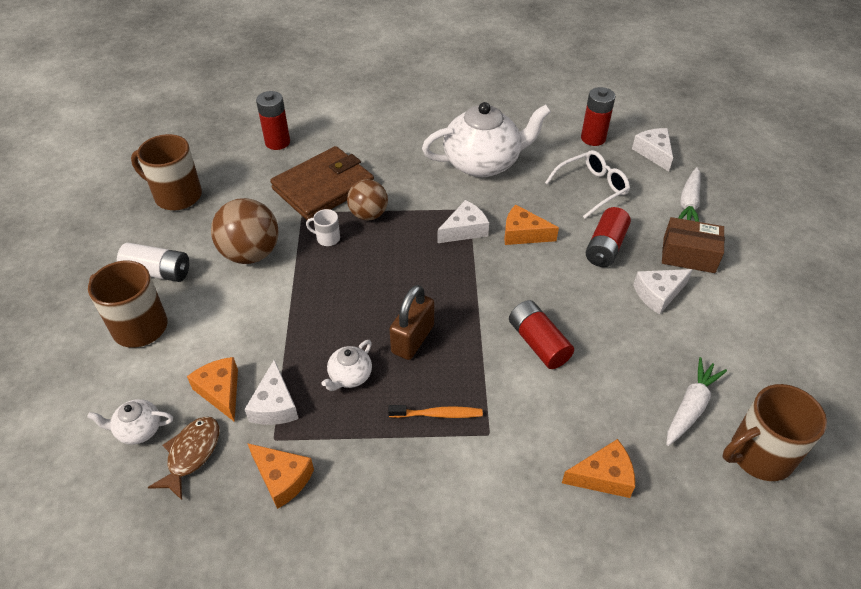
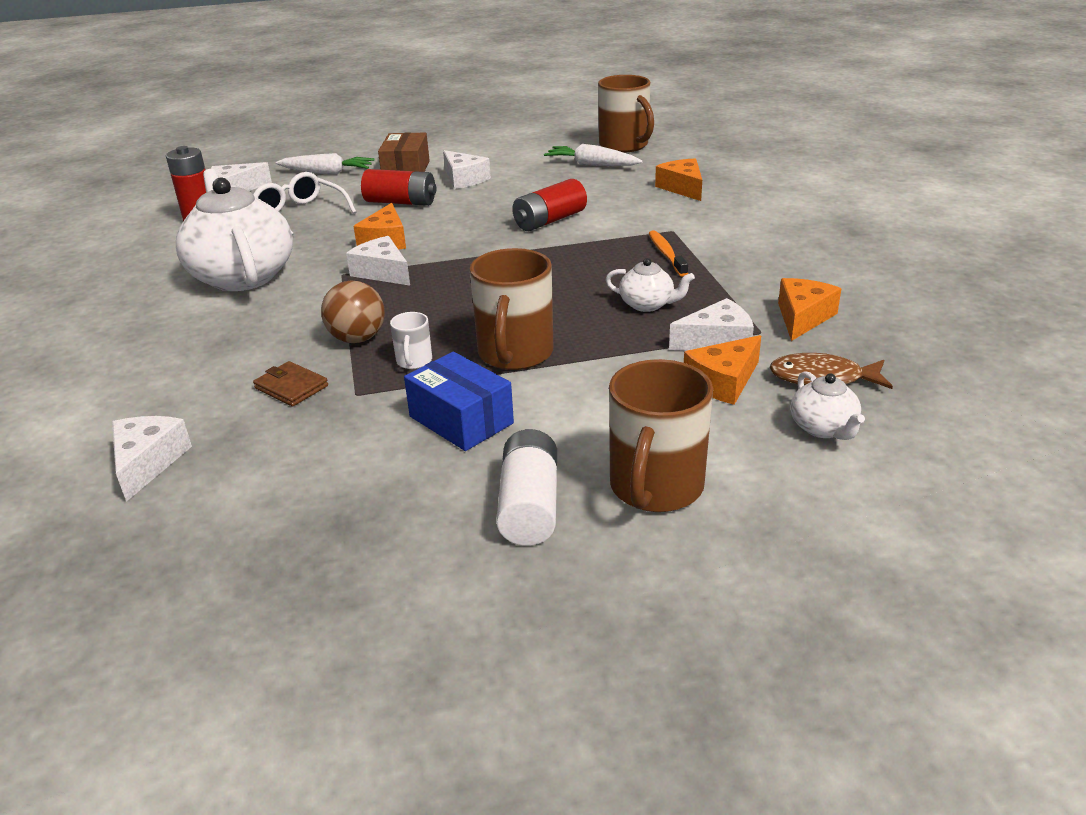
camera: 100 degrees left, 15 degrees down
brown mug [131,134,202,210] -> brown mug moved to [470,248,553,370]
brown ball [211,198,279,264] -> blue box [404,352,514,451]
red battery [256,91,290,150] -> white cheese [112,416,192,502]
brown wallet [270,146,374,220] -> brown wallet [253,361,328,407], size x0.42
brown padlock [389,285,434,360] -> none

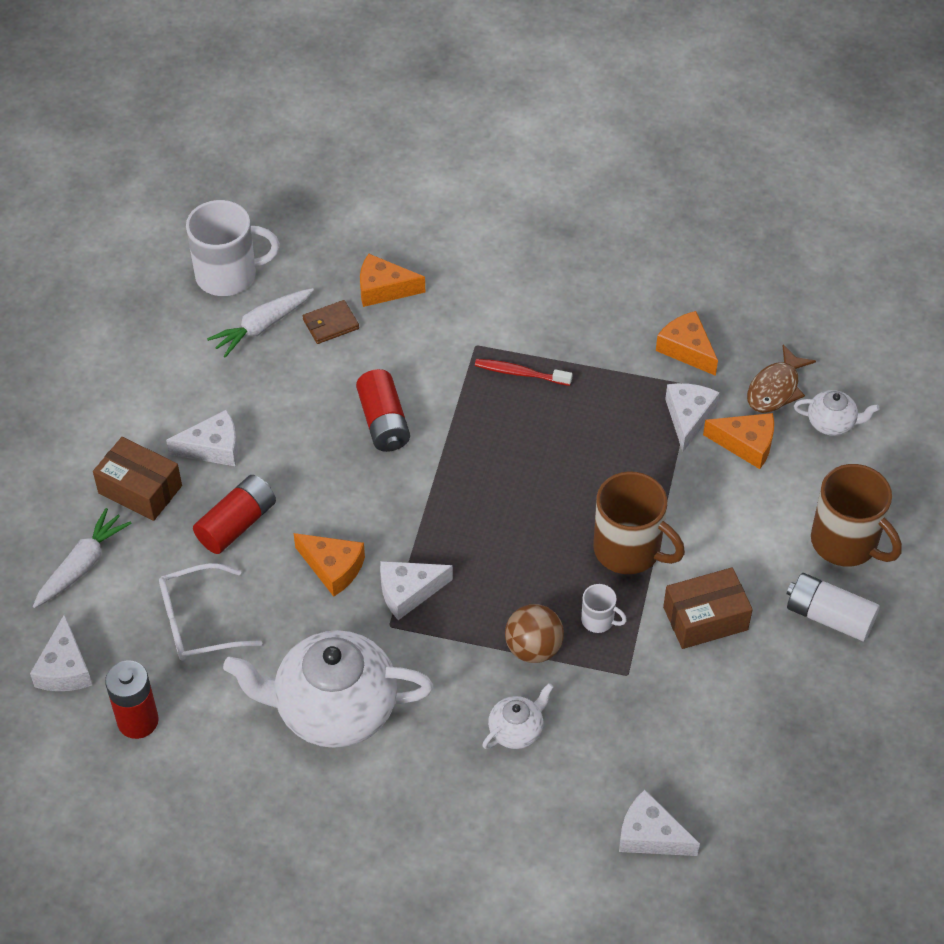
camera: 65 degrees left, 20 degrees up
brown wallet [253,361,328,407] -> brown wallet moved to [303,300,359,344]
blue box [404,352,514,451] -> brown box [663,567,753,649]
brown mug [598,75,654,152] -> white mug [186,200,280,296]
white teapot [605,258,695,312] -> white teapot moved to [482,683,553,749]
orange toothbrush [649,230,688,277] -> red toothbrush [475,359,572,386]
orange cheese [684,335,761,405] -> orange cheese turned 60 degrees counterclockwise [703,413,774,469]

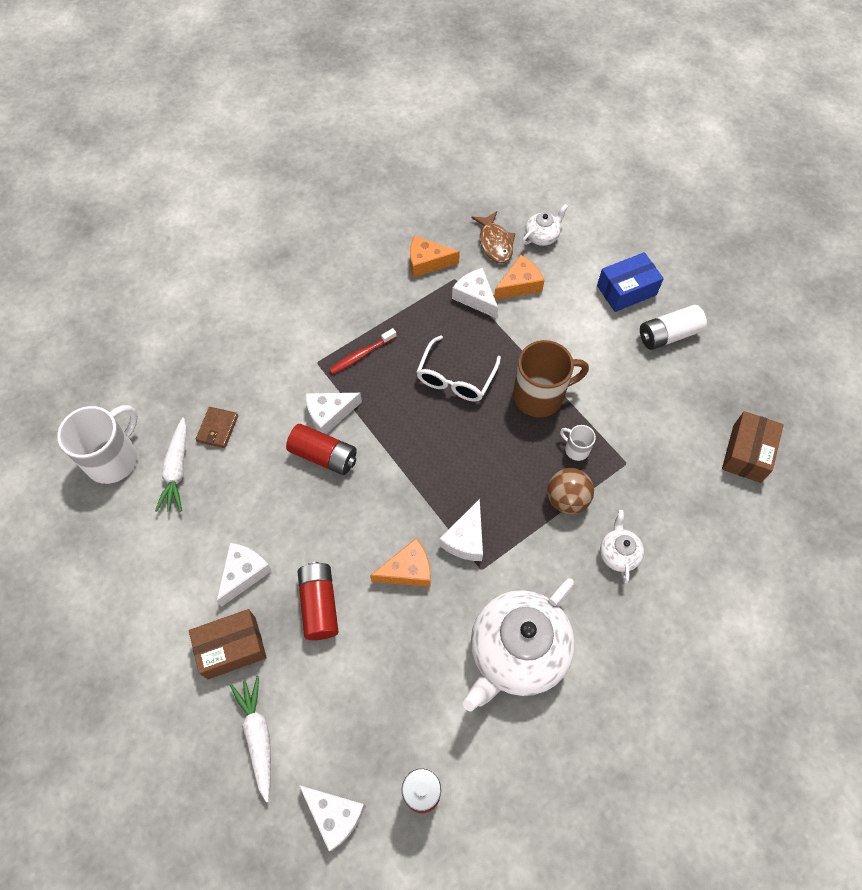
camera: 50 degrees left, 10 degrees up
white glasses [159,563,262,661] -> white glasses moved to [416,336,501,401]
orange cheese [360,254,425,307] -> none
white mug [581,584,627,633] -> white mug turned 120 degrees counterclockwise [560,425,596,461]
white cheese [619,790,700,856] -> white cheese moved to [306,393,362,434]
brown box [663,567,753,649] -> brown box moved to [722,411,784,483]
brown mug [811,464,902,567] -> blue box [597,252,664,312]

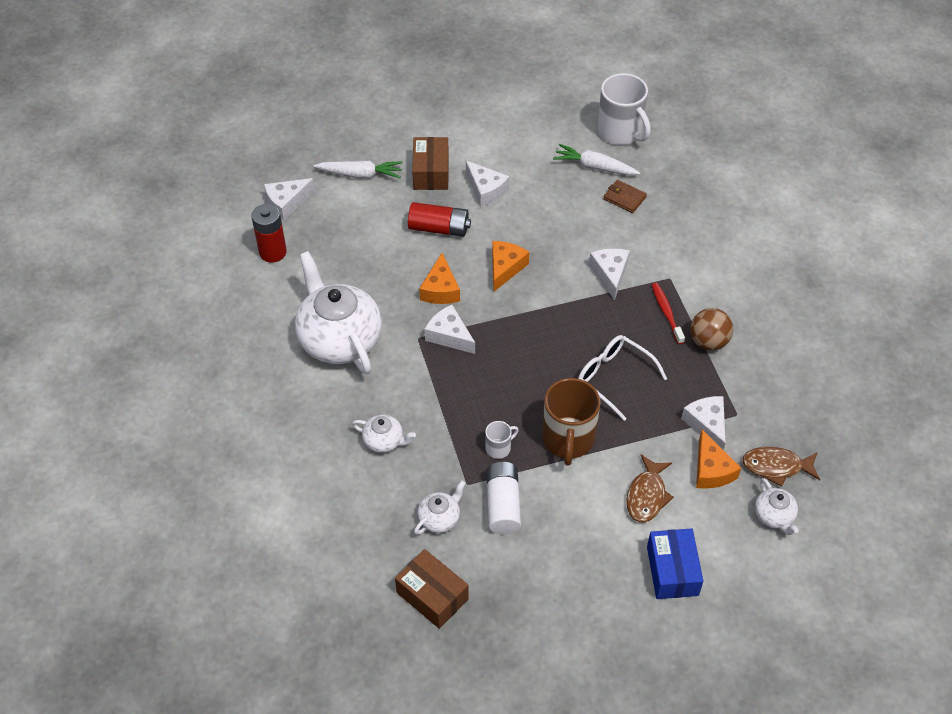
camera: 110 degrees right, 10 degrees down
red battery [286,424,357,475] -> none
orange cheese [410,236,460,278] -> orange cheese moved to [492,241,529,291]
white cheese [452,268,498,319] -> white cheese turned 90 degrees counterclockwise [681,396,725,450]
brown ball [547,468,594,514] -> brown ball moved to [690,308,733,351]
white battery [640,305,707,350] -> white battery moved to [486,462,521,534]
none -> white teapot [414,480,466,535]
none -> brown fish [626,454,674,523]

